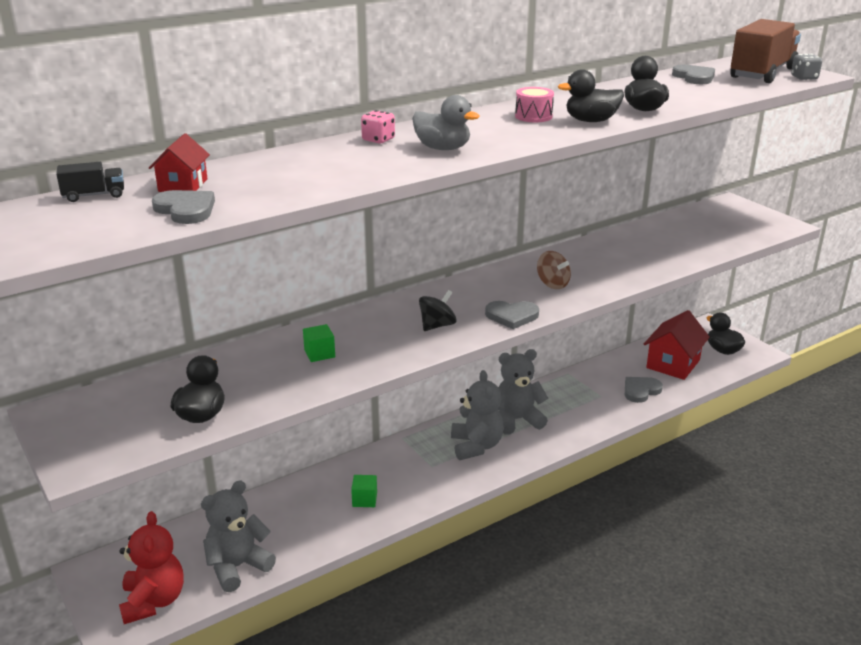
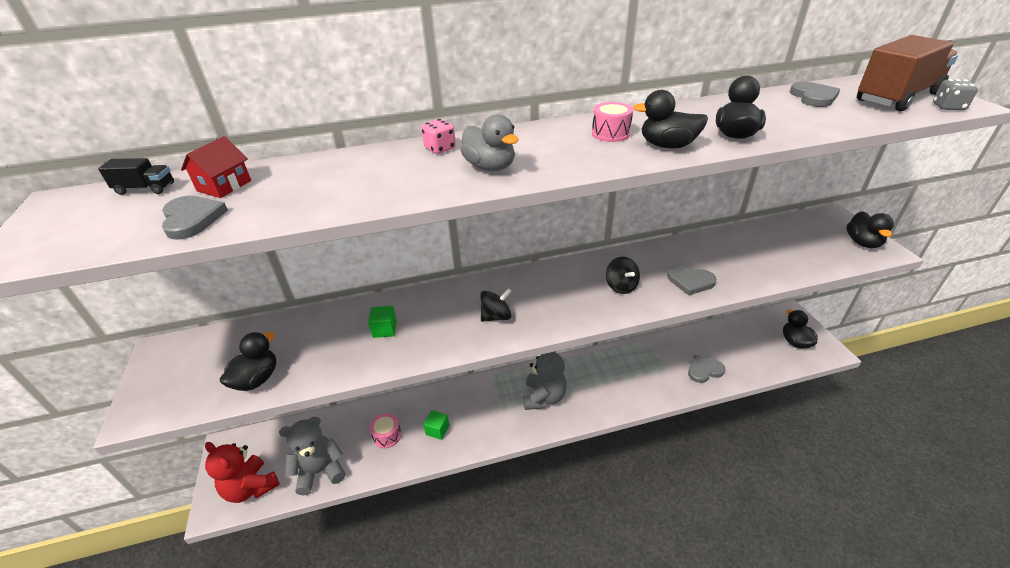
camera: 20 degrees right, 10 degrees up
red teddy bear [119,511,184,624] -> red teddy bear turned 120 degrees clockwise [205,442,280,503]
grey heart [485,301,539,329] -> grey heart moved to [667,265,717,295]
grey teddy bear [498,349,548,435] -> none
brown spinning top [537,251,571,289] -> black spinning top [606,257,640,294]
red house [644,310,710,380] -> none
none -> pink drum [369,413,401,449]
none -> black duck [846,211,894,248]

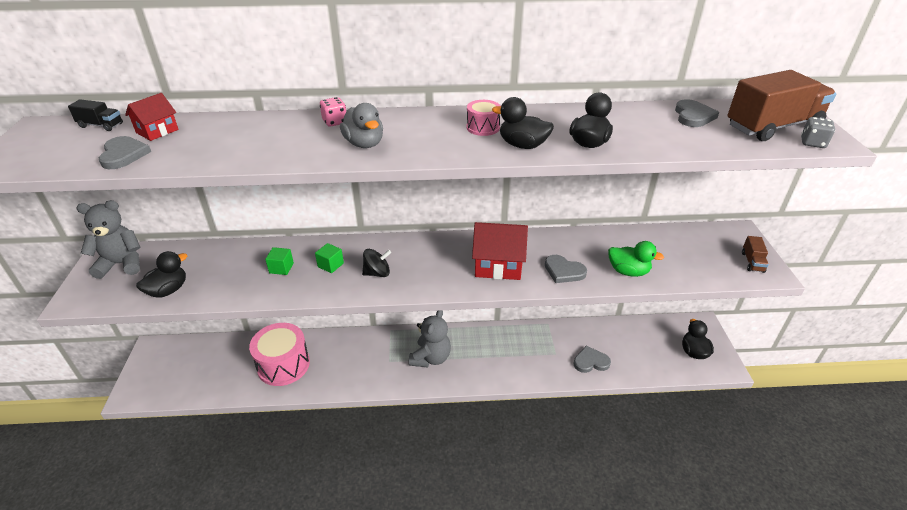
camera: 10 degrees right, 0 degrees up
red teddy bear [205,442,280,503] -> none
grey teddy bear [279,417,345,495] -> grey teddy bear moved to [76,200,140,279]
pink drum [369,413,401,449] -> pink drum [249,323,310,386], size x2.07
green cube [423,410,449,440] -> green cube moved to [315,243,344,273]
black spinning top [606,257,640,294] -> red house [472,222,528,280]
black duck [846,211,894,248] -> brown truck [742,236,769,273]
none -> green duck [608,241,664,277]

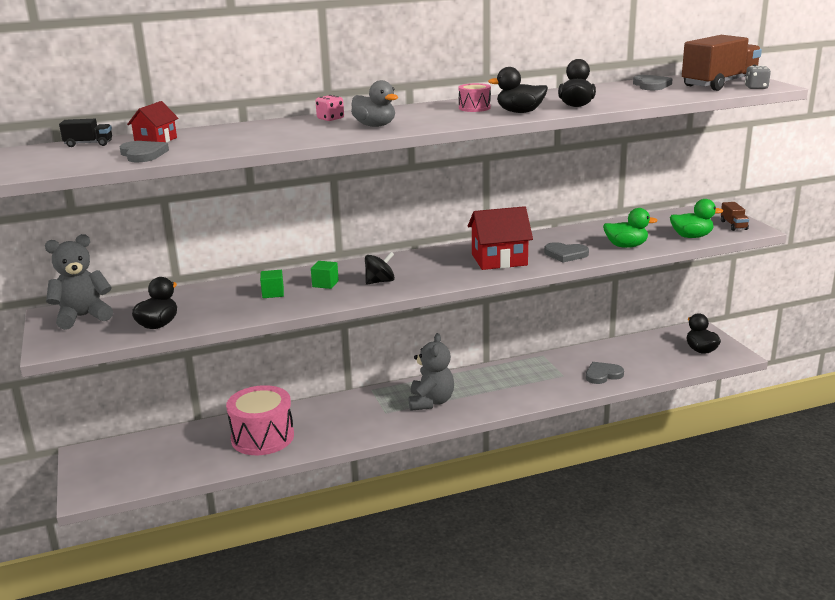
camera: 15 degrees left, 15 degrees down
none -> green duck [670,199,723,238]

